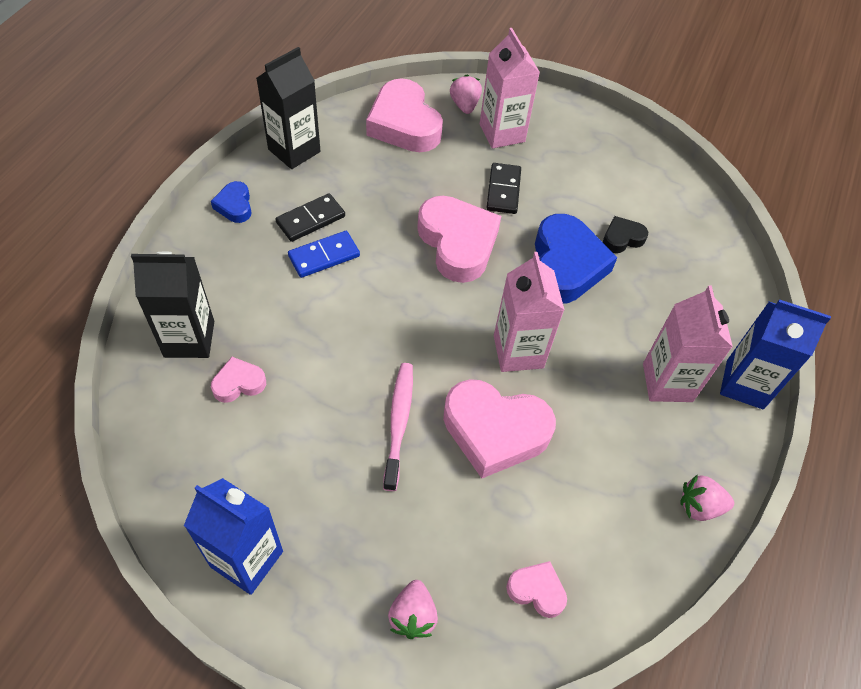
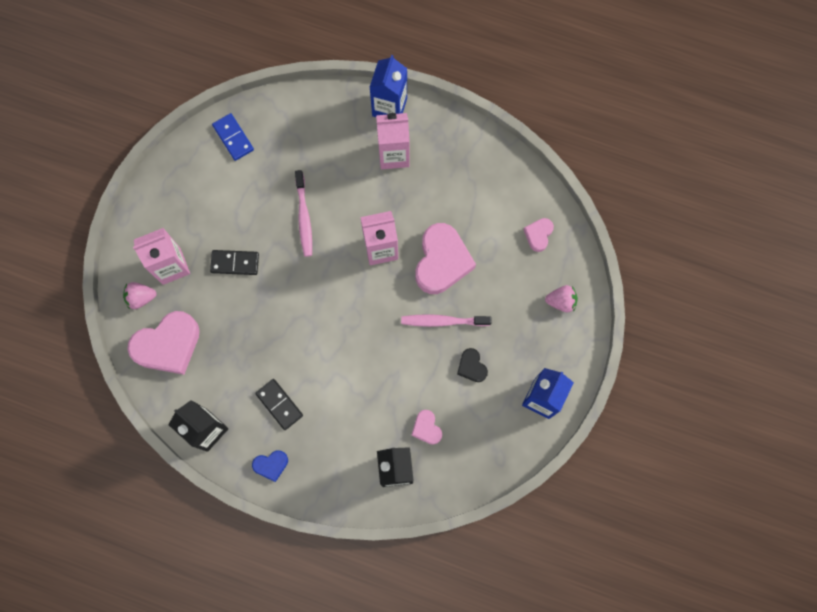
camera: 90 degrees left, 20 degrees up
blue domino [288,231,360,278] -> blue domino moved to [212,113,254,161]
pink heart [417,196,501,283] -> none
blue heart [535,214,617,304] -> pink toothbrush [295,170,312,257]
black heart [603,216,648,253] -> black heart moved to [457,348,488,382]
pink strawberry [680,475,734,521] -> none

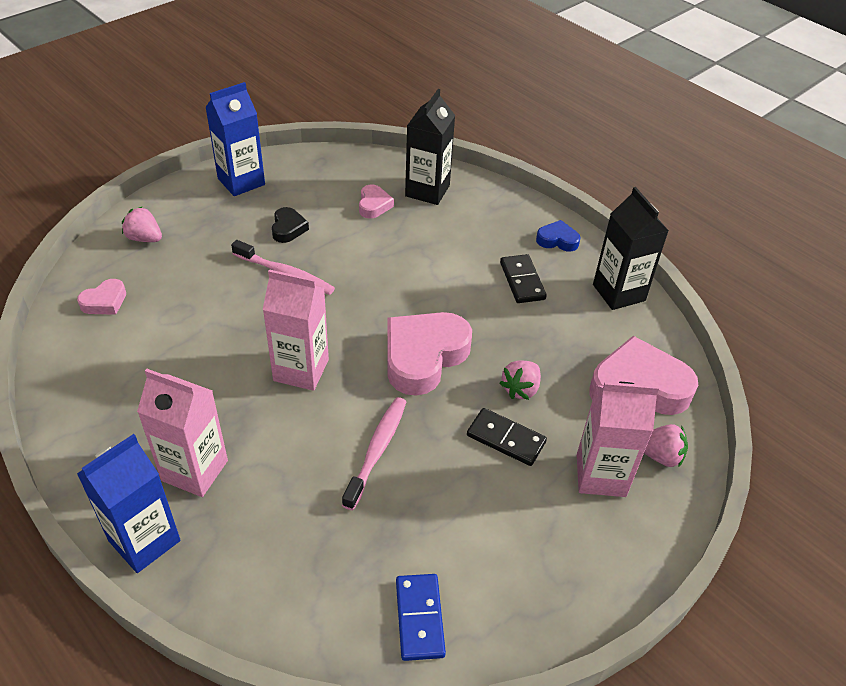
camera: 155 degrees left, 30 degrees down
pink heart [415,223,476,294] -> pink heart moved to [387,312,472,396]
none -> pink strawberry [500,360,541,400]

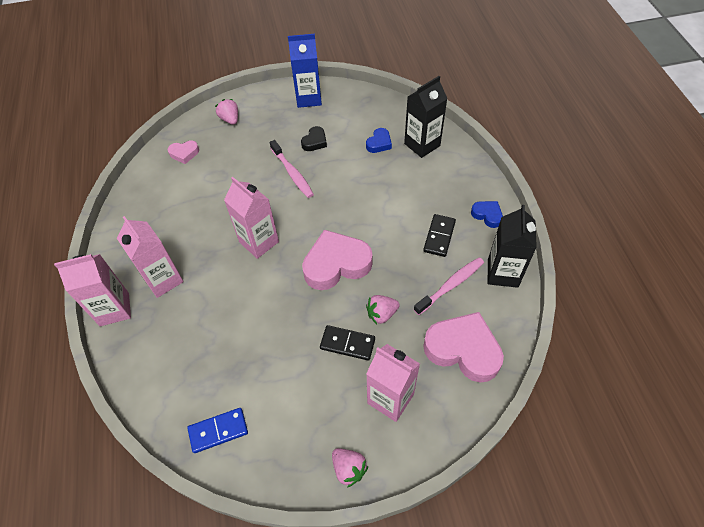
camera: 35 degrees right, 10 degrees up
blue carton [77,434,180,573] -> pink carton [54,254,131,326]
pink toothbrush [342,397,406,510] -> pink toothbrush moved to [414,258,484,315]
pink heart [359,184,394,219] -> blue heart [366,128,392,153]
blue domino [396,574,446,661] -> blue domino turned 45 degrees clockwise [187,408,248,453]
black domino [467,408,547,466] -> black domino turned 45 degrees counterclockwise [320,325,375,360]
pink strawberry [644,424,688,468] -> pink strawberry moved to [332,448,368,488]

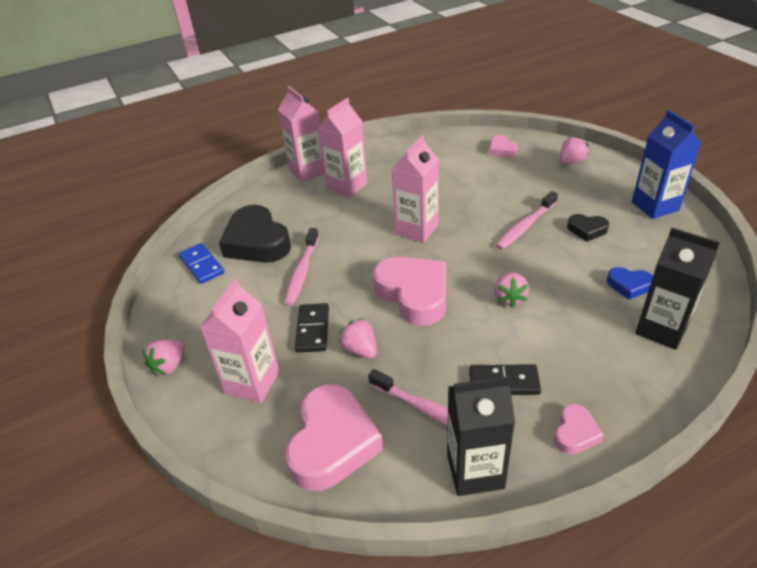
camera: 75 degrees right, 15 degrees down
blue heart [471,201,503,228] -> pink heart [554,404,604,455]
none -> black heart [219,205,291,263]
none -> pink toothbrush [285,228,319,305]
none -> pink strawberry [494,272,529,308]

